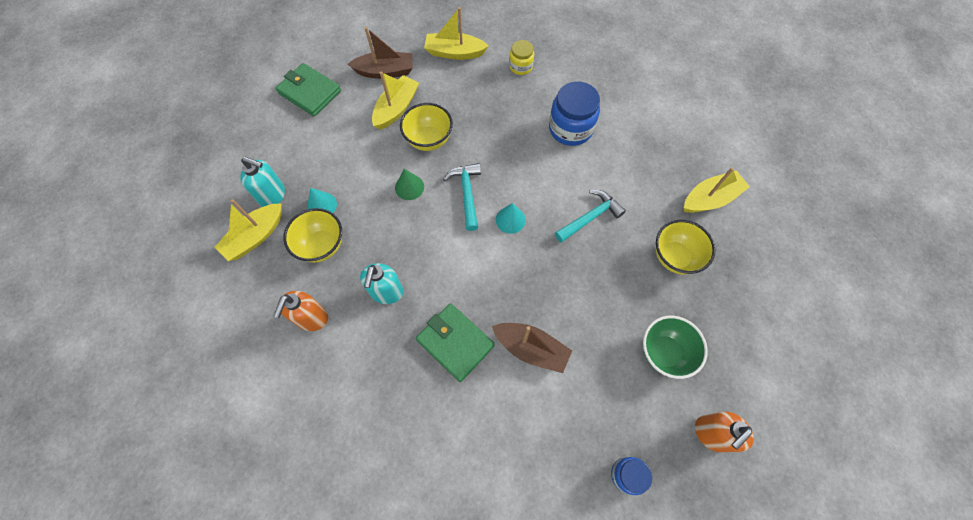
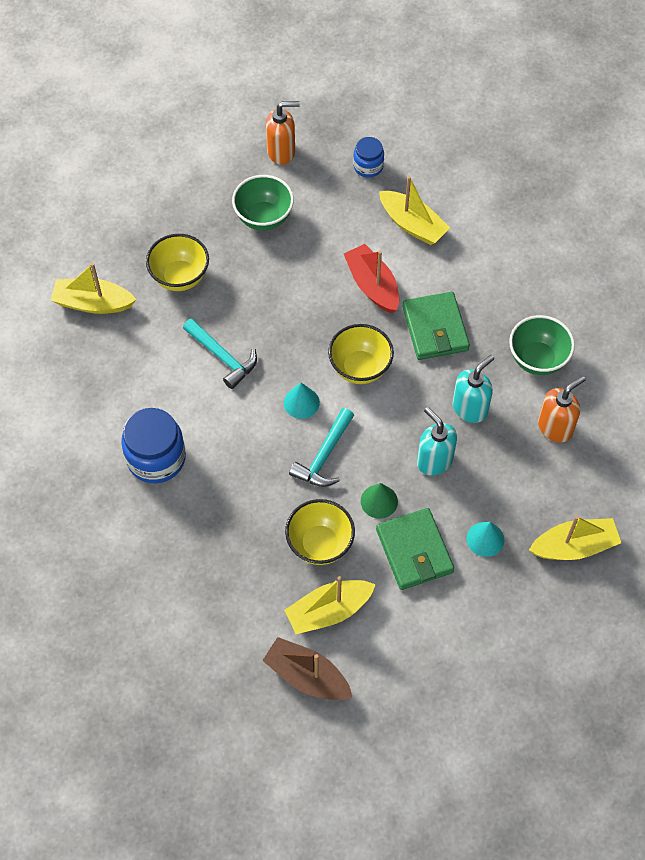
camera: 145 degrees left, 5 degrees down
turquoise soap dispenser [240,157,285,207] -> turquoise soap dispenser moved to [417,407,457,476]
green wallet [276,63,341,116] -> green wallet moved to [376,508,454,590]
yellow bowl [283,208,342,262] -> yellow bowl moved to [328,324,394,384]
yellow boat [424,7,488,60] -> yellow boat moved to [379,176,450,245]
brown boat [492,323,572,373] -> red boat [344,244,399,313]
yellow jar [509,40,534,75] -> none
turquoise hammer [555,190,626,243] -> turquoise hammer turned 135 degrees counterclockwise [183,318,257,389]
none -> green bowl [509,315,575,375]

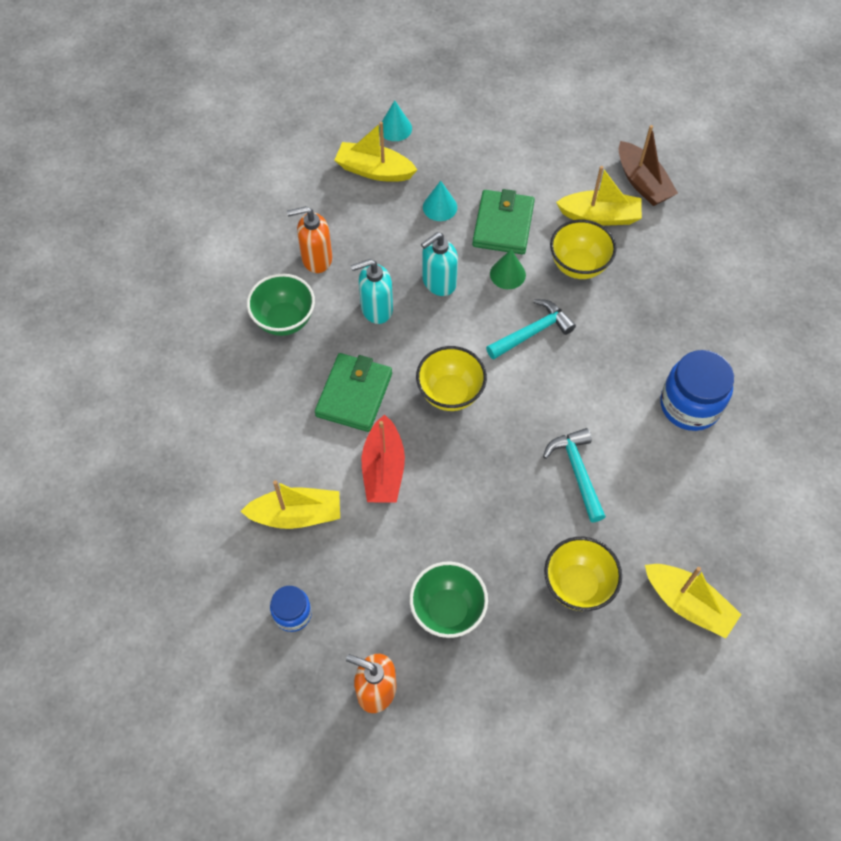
camera: 150 degrees left, 0 degrees up
turquoise cone [284,383,320,419] -> turquoise cone moved to [379,100,412,141]
yellow boat [379,176,450,245] -> yellow boat turned 105 degrees clockwise [240,480,340,529]
turquoise soap dispenser [417,407,457,476] -> turquoise soap dispenser turned 60 degrees clockwise [421,232,458,296]

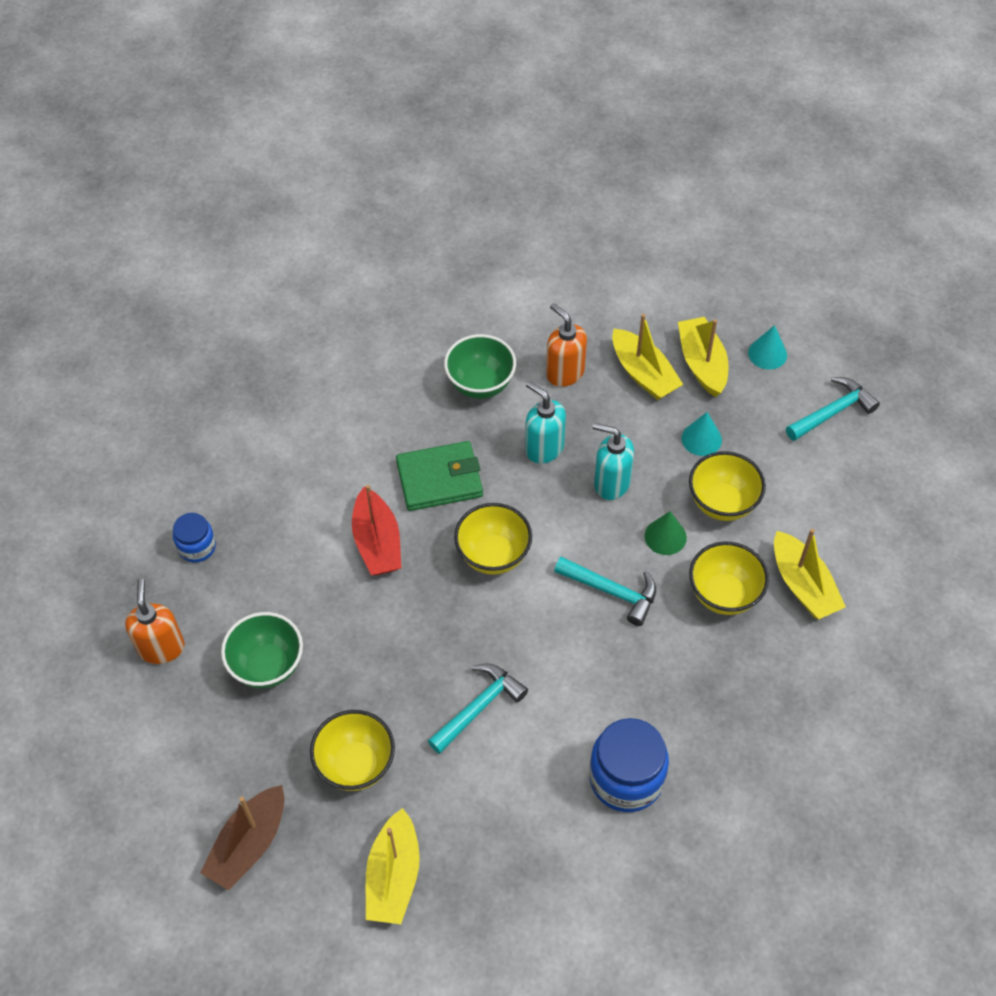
camera: 60 degrees right, 5 degrees down
yellow boat [240,480,340,529] -> yellow boat moved to [612,314,683,400]
red boat [362,414,405,503] -> red boat turned 75 degrees counterclockwise [352,485,401,575]
green wallet [472,189,535,254] -> yellow bowl [689,451,766,521]
brown boat [619,125,678,206] -> brown boat moved to [200,785,285,891]
none -> turquoise hammer [786,377,880,441]

